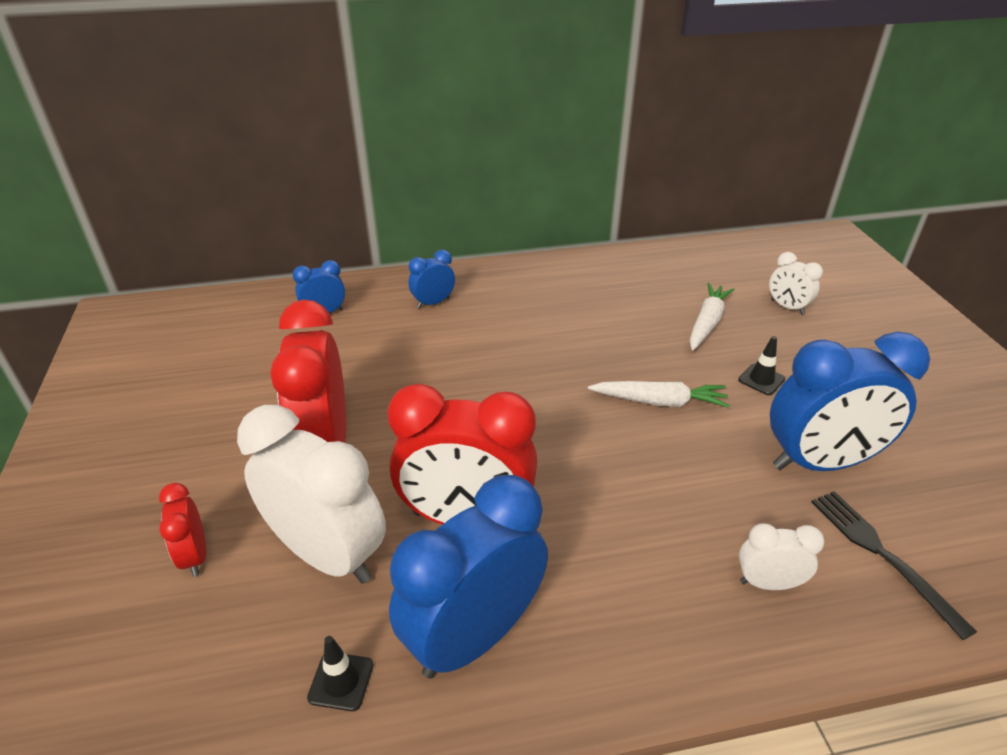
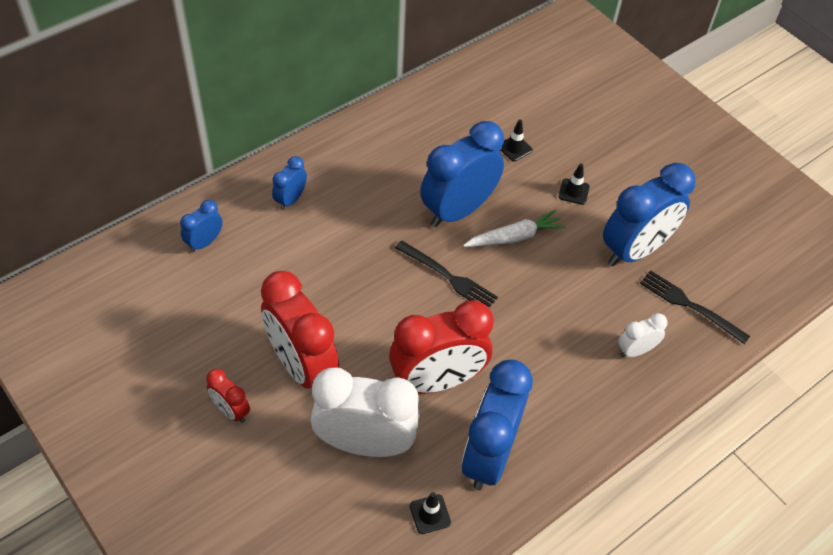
camera: 30 degrees left, 15 degrees up
red clock [159,483,206,577] -> red clock moved to [206,369,250,423]
white carrot [690,283,735,350] -> black traffic cone [501,119,533,161]
white clock [769,252,823,314] -> none
none -> black fork [395,240,498,307]
none -> blue clock [420,121,504,227]

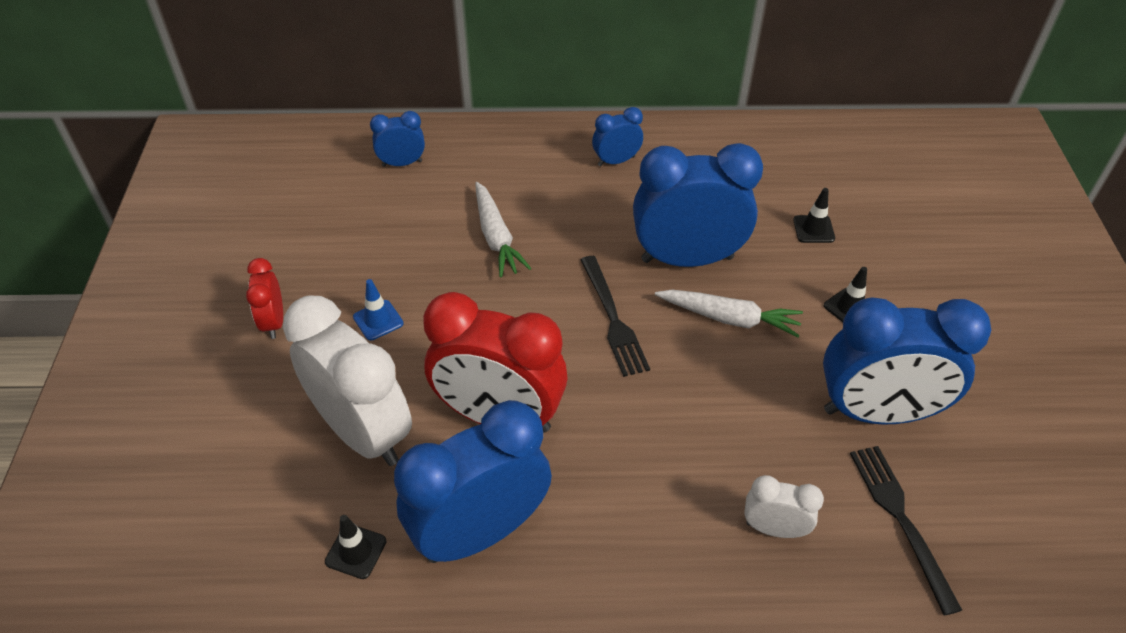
camera: 40 degrees right, 5 degrees down
red clock [261,271,339,389] -> blue traffic cone [353,279,404,341]
blue clock [272,156,307,210] -> blue clock moved to [592,107,643,166]
none -> white carrot [475,182,532,278]

